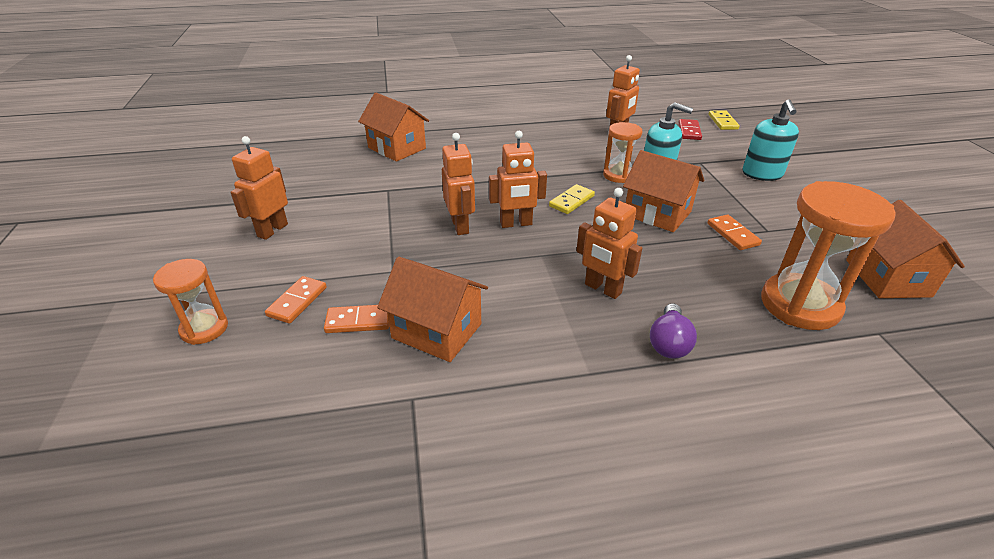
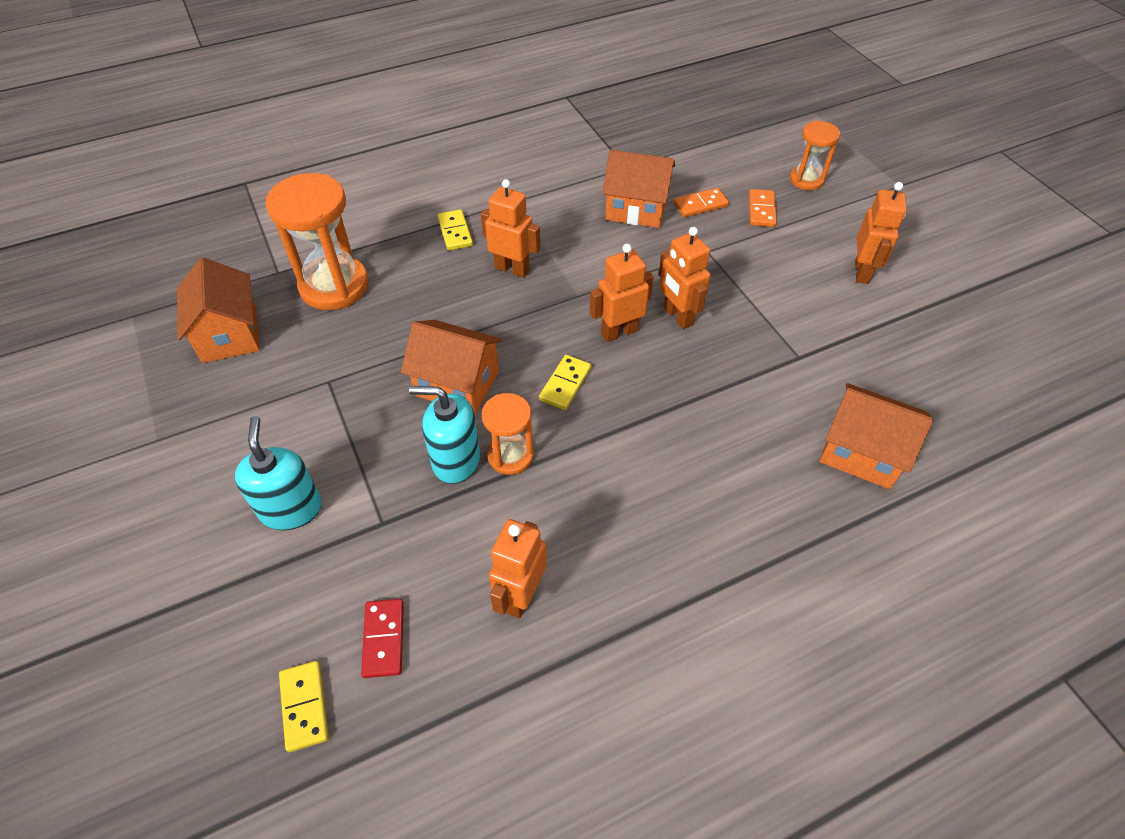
camera: 165 degrees right, 15 degrees up
purple light bulb [650,304,697,359] -> yellow domino [437,209,473,251]
orange domino [707,214,762,250] -> none

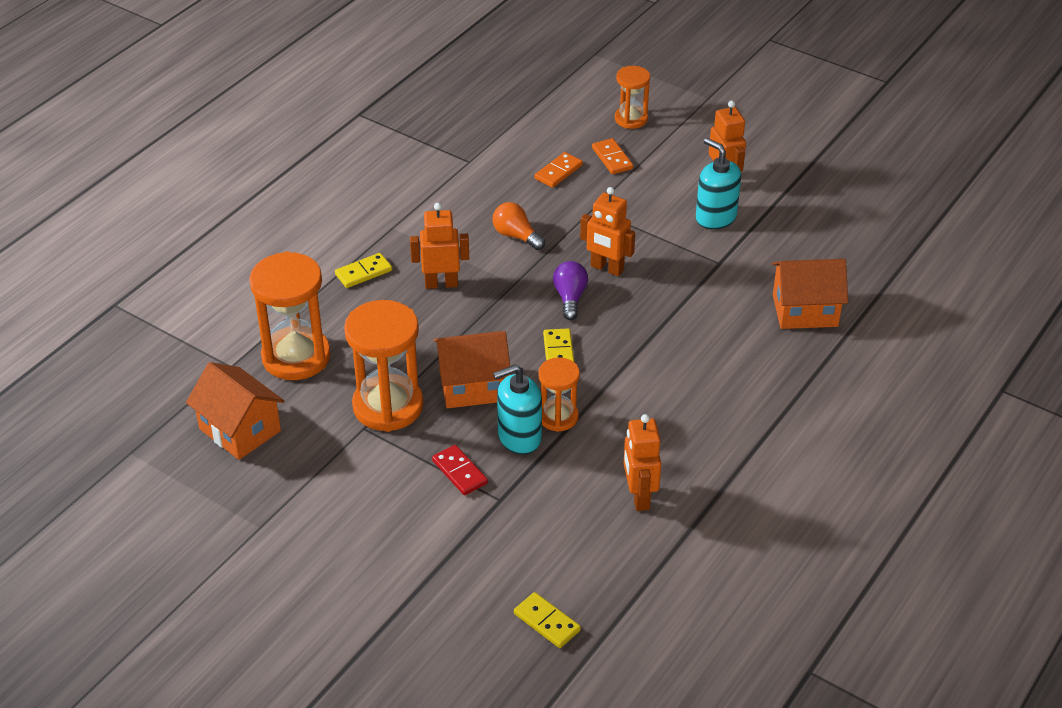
camera: 30 degrees left, 10 degrees down
turquoise soap dispenser [234,416,322,530] -> turquoise soap dispenser moved to [696,138,741,230]
red domino [361,599,404,678] -> red domino moved to [432,445,488,495]
yellow domino [437,209,473,251] -> yellow domino turned 75 degrees counterclockwise [335,253,392,288]
orange robot [590,244,654,342] -> purple light bulb [553,261,588,320]
orange house [602,150,675,228] -> none
none -> orange hourglass [344,300,423,432]
none -> orange light bulb [492,202,545,250]

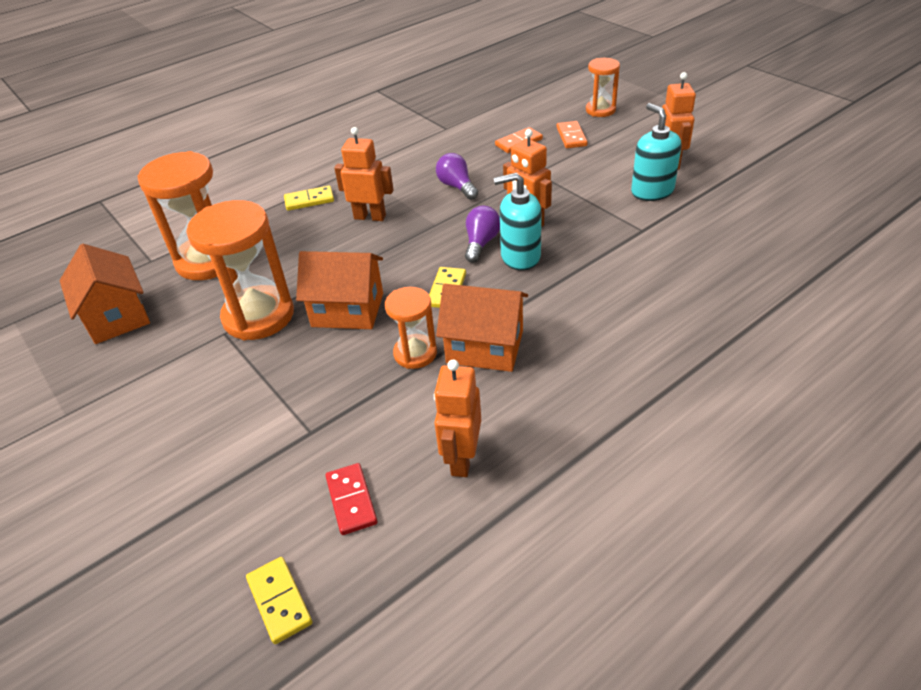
camera: 20 degrees right, 0 degrees up
red domino [432,445,488,495] -> red domino moved to [325,463,377,535]
orange light bulb [492,202,545,250] -> purple light bulb [436,153,478,200]
turquoise soap dispenser [493,364,542,455] -> turquoise soap dispenser moved to [494,173,542,271]
orange house [772,259,848,329] -> orange house moved to [436,284,528,372]

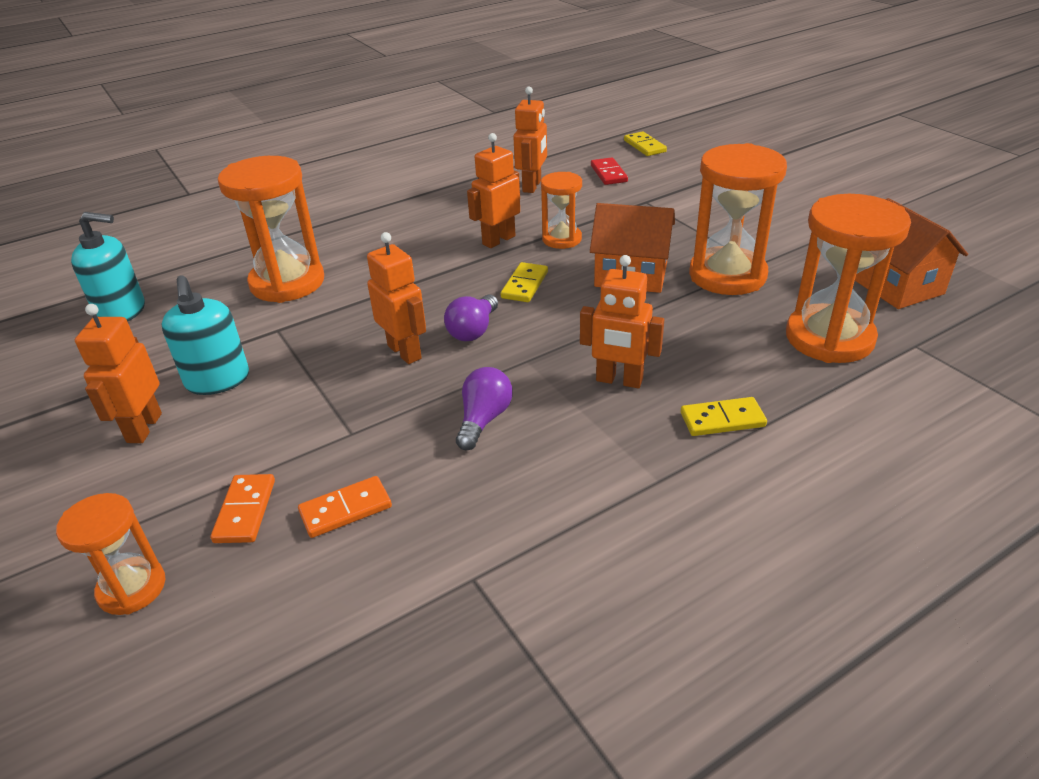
camera: 175 degrees left, 5 degrees down
purple light bulb [436,153,478,200] -> purple light bulb turned 135 degrees counterclockwise [456,367,512,450]
orange house [436,284,528,372] -> orange robot [467,133,520,248]
turquoise soap dispenser [494,173,542,271] -> turquoise soap dispenser moved to [71,212,145,322]
none -> orange hourglass [218,156,324,303]

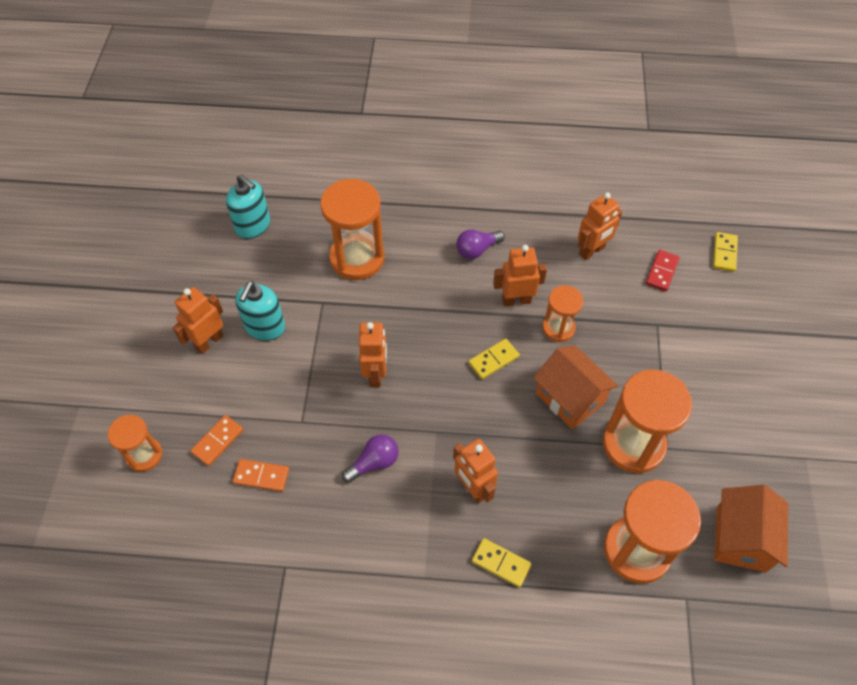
camera: 35 degrees right, 20 degrees up
purple light bulb [444,295,498,341] -> purple light bulb moved to [456,230,505,259]

